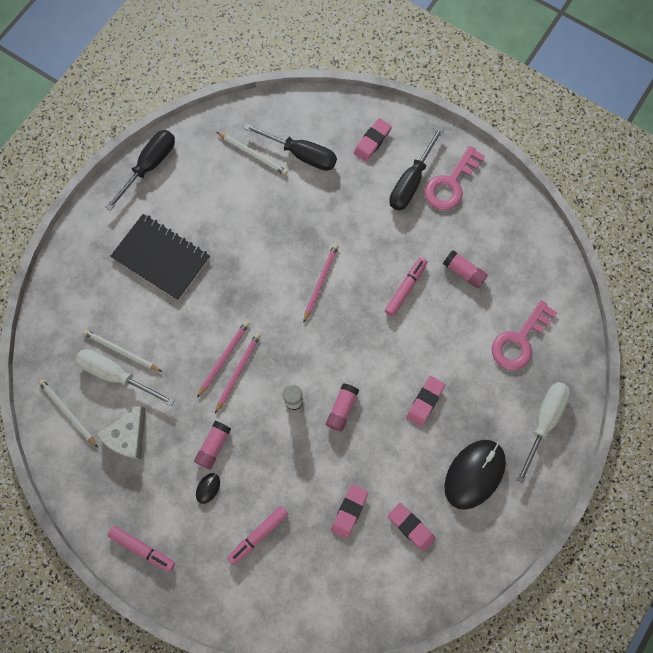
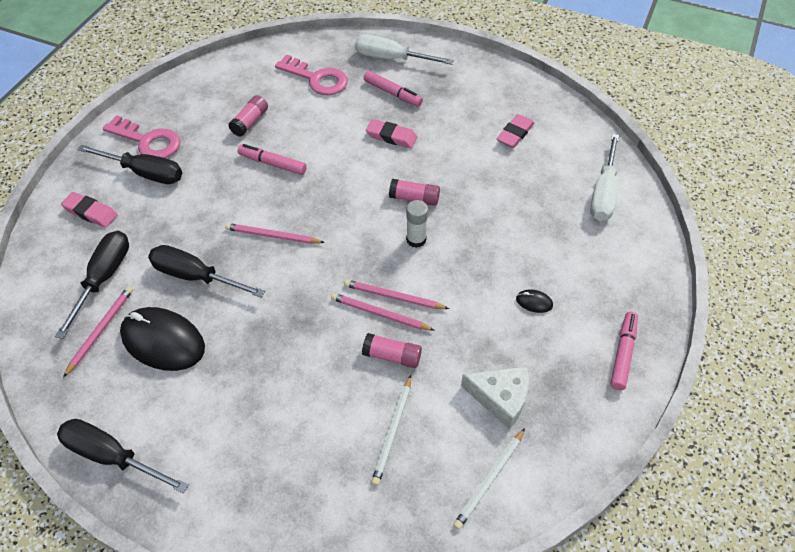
camera: 100 degrees left, 20 degrees down
white screwdriver [76,349,174,406] -> white screwdriver moved to [590,134,619,221]
black notebook [110,214,210,301] -> none
pink glue stick [194,421,231,470] -> pink glue stick moved to [362,333,422,368]
white pencil [217,132,288,175] -> pink pencil [63,286,133,378]
pink marker [228,506,289,565] -> pink marker moved to [364,71,423,107]
pink eraser [331,484,368,539] -> none
black mouse [444,440,506,510] -> black mouse moved to [120,307,205,371]
none -> black screwdriver [148,245,265,298]

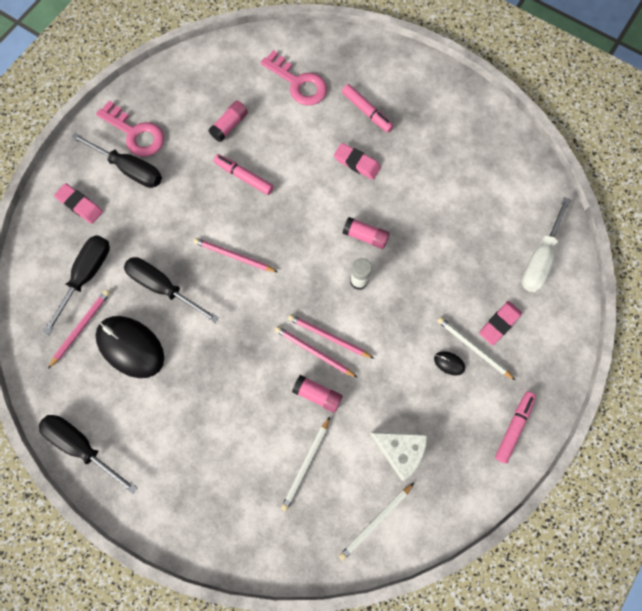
camera: 10 degrees right, 20 degrees up
white screwdriver [355,35,454,65] -> none
pink eraser [497,114,534,148] -> pink eraser moved to [479,301,522,345]
none -> white pencil [437,317,515,380]

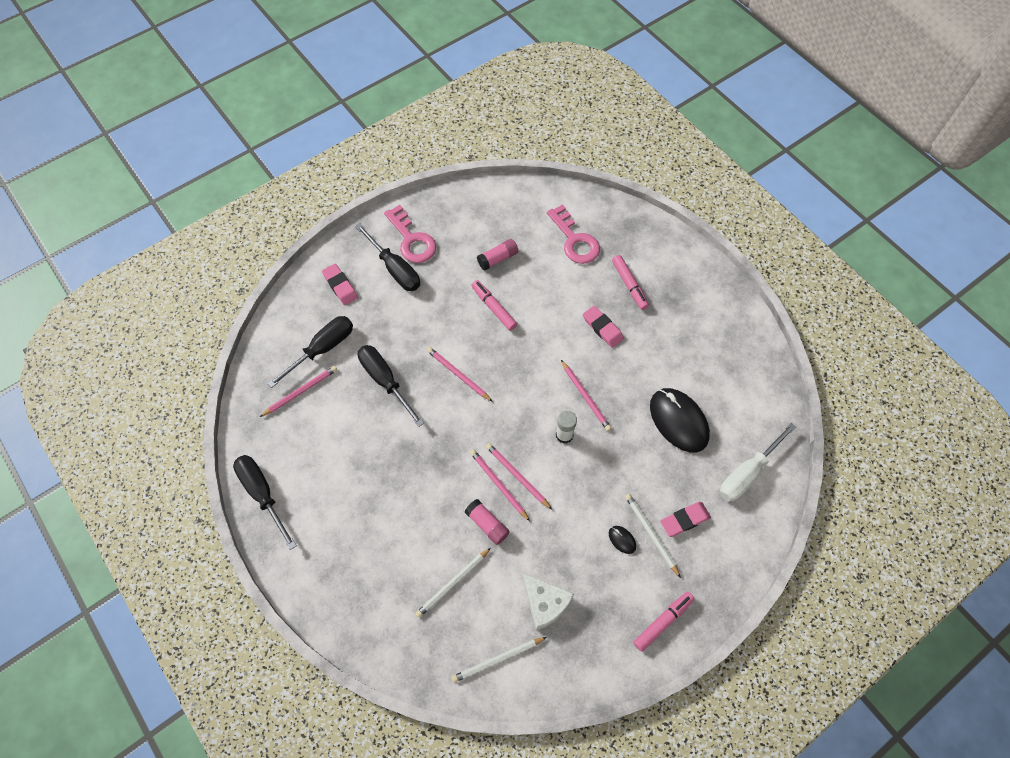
camera: 20 degrees right, 10 degrees down
black mouse [96,316,164,378] -> black mouse moved to [650,388,710,453]
pink glue stick [343,217,390,249] -> pink pencil [561,360,612,431]

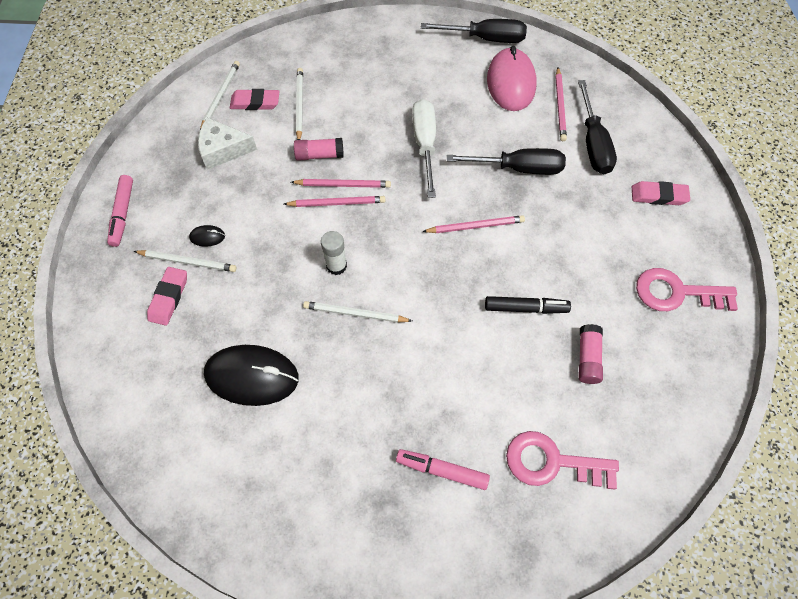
camera: 130 degrees right, 0 degrees up
black screwdriver [355,224,420,291] -> none
pink marker [471,280,517,331] -> black marker [485,296,571,314]
pink pencil [561,360,612,431] -> white pencil [303,301,412,323]
pink eraser [583,306,624,348] -> pink eraser moved to [230,89,280,110]
white screwdriver [720,423,796,502] -> white screwdriver moved to [412,99,436,198]
none -> pink mouse [487,46,537,111]

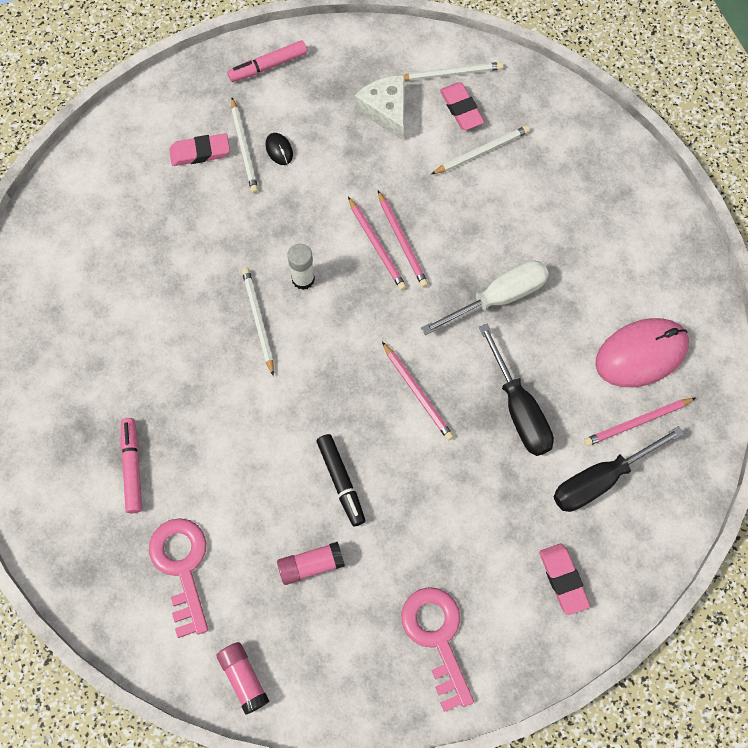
camera: 65 degrees right, 5 degrees up
black mouse [204,345,298,406] -> none
pink glue stick [294,138,344,161] -> pink glue stick moved to [217,642,269,715]
black screwdriver [421,19,527,43] -> none

